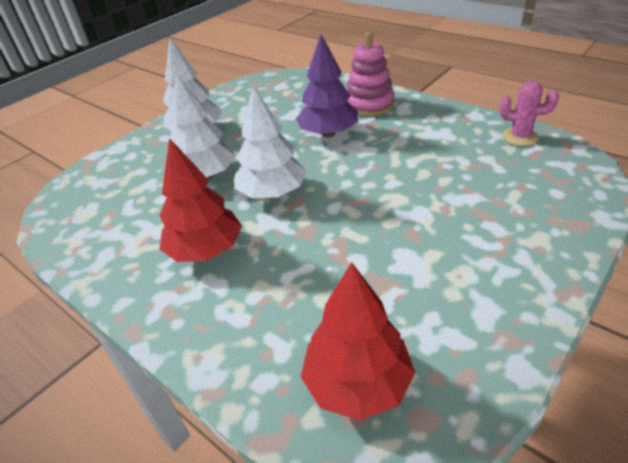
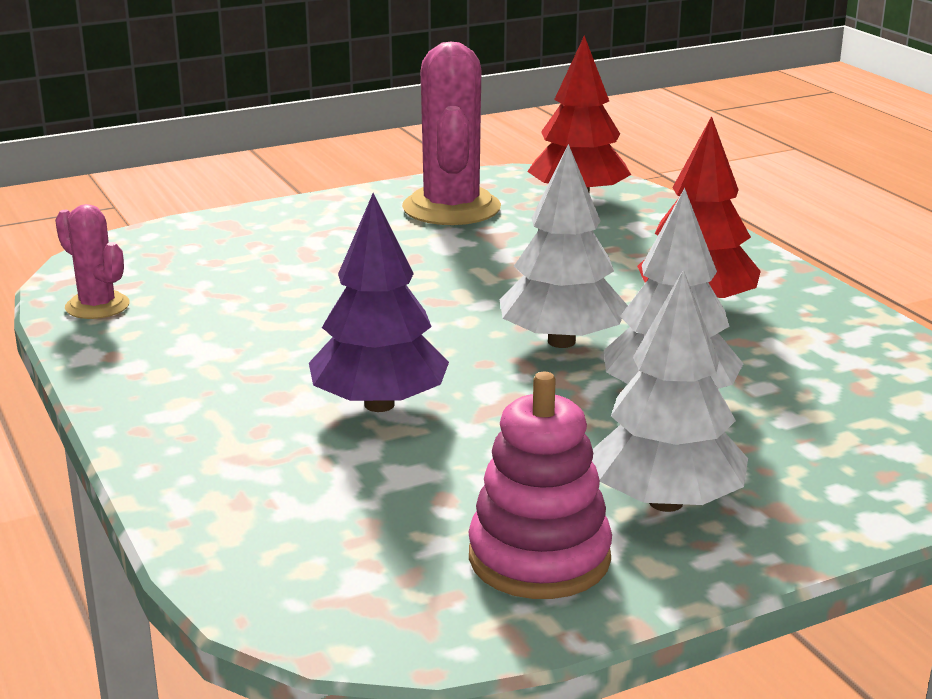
camera: 160 degrees left, 15 degrees down
pink stacking toy [347,32,394,116] -> pink stacking toy moved to [468,372,612,599]
none -> pink cactus [402,41,501,225]

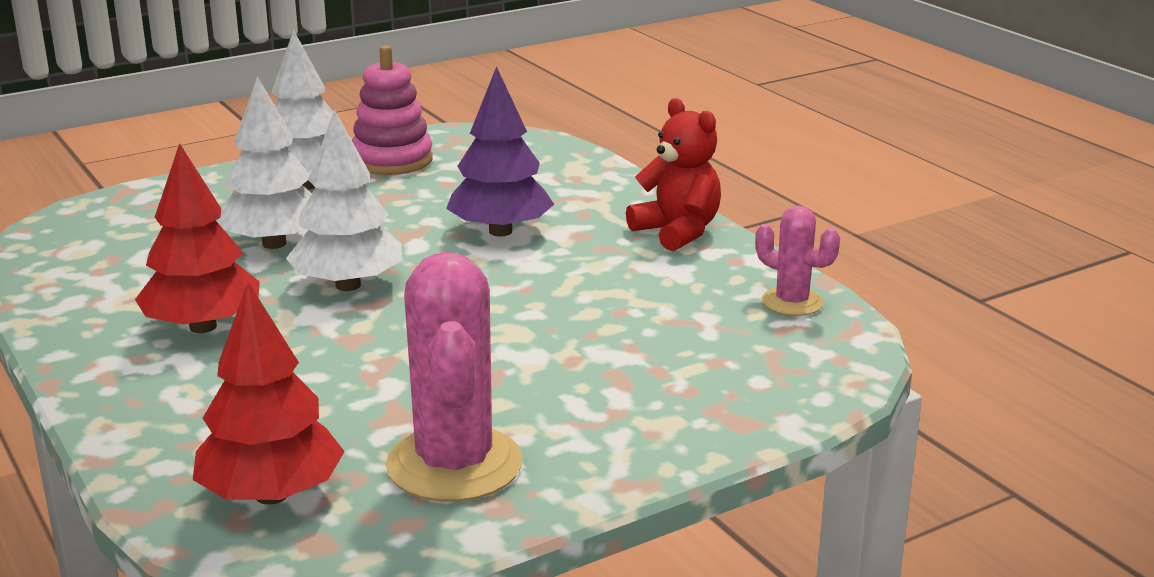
camera: 175 degrees right, 0 degrees up
none -> red teddy bear [626,98,721,251]

